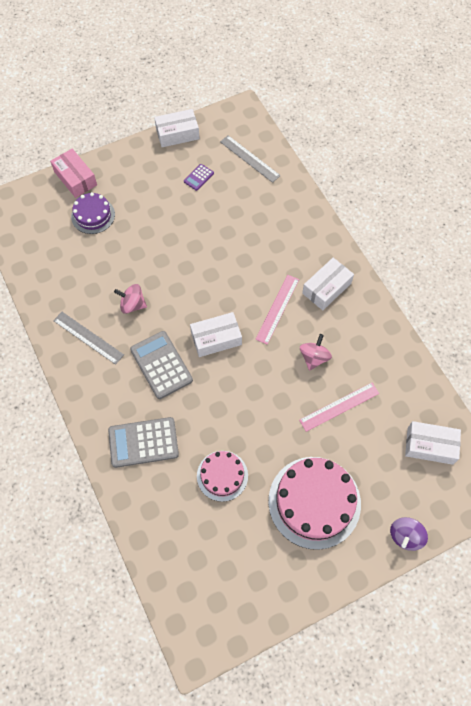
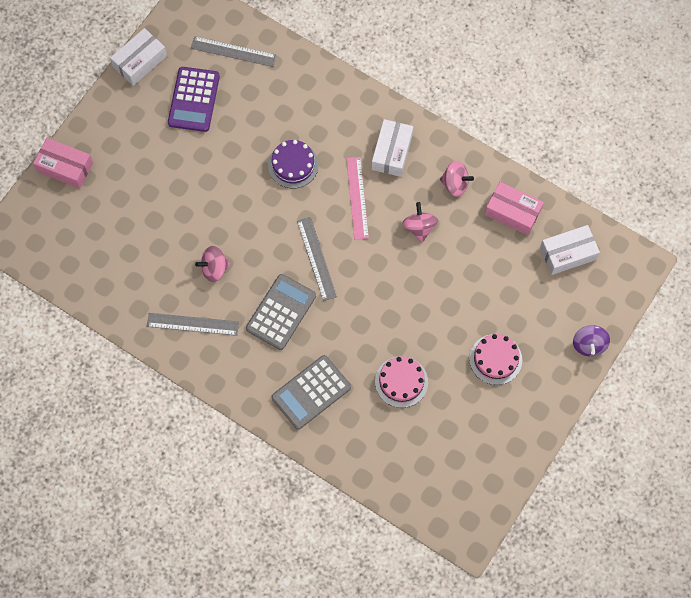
camera: 30 degrees left, 5 degrees up
purple cake [71,192,115,234] -> purple cake moved to [268,140,319,188]
grey calculator [130,331,193,399] -> grey calculator turned 90 degrees clockwise [246,274,316,350]
purple calculator [184,164,214,191] -> purple calculator [168,67,220,132], size x2.00
white box [190,312,242,357] -> grey ruler [297,217,337,301]
pink cake [268,457,361,550] -> pink cake [469,334,522,385], size x0.56
pink ruler [299,383,380,432] -> none
none -> pink spinning top [440,161,474,197]
none -> pink box [485,182,544,235]

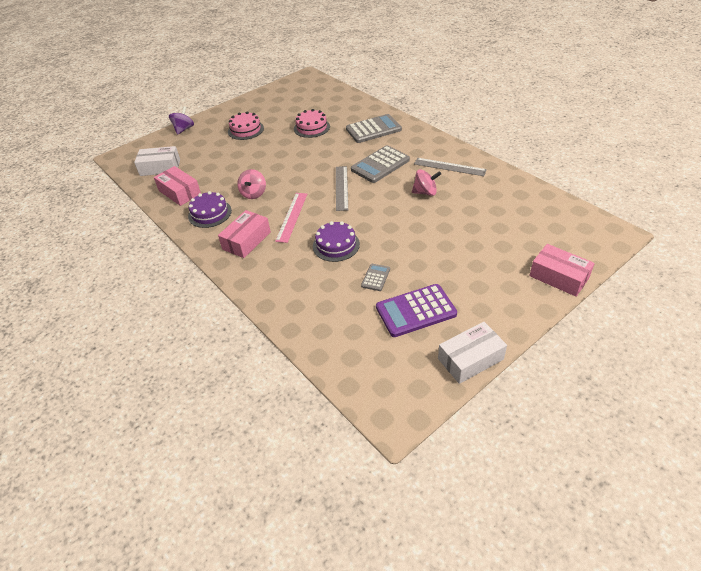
camera: 160 degrees left, 25 degrees down
purple calculator [168,67,220,132] -> purple calculator turned 135 degrees counterclockwise [376,284,457,337]
grey ruler [191,36,277,67] -> none
white box [372,119,413,177] -> pink box [218,210,271,258]
pink spinning top [440,161,474,197] -> purple cake [188,191,232,228]
none -> grey calculator [361,264,390,291]

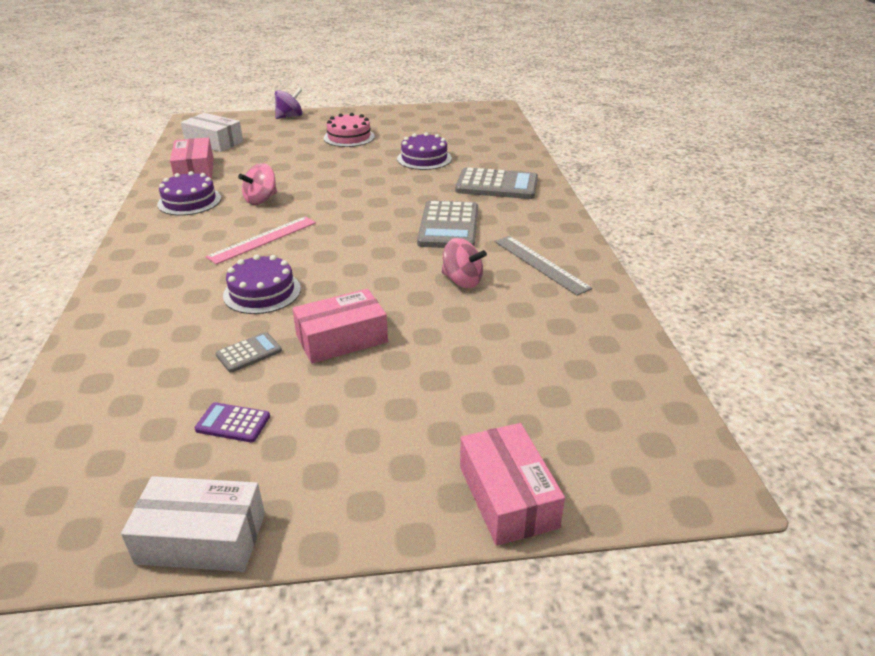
camera: 30 degrees right, 10 degrees down
pink box [218,210,271,258] -> pink box moved to [292,289,388,364]
pink cake [294,109,330,138] -> purple cake [397,132,452,170]
grey ruler [336,166,348,211] -> none
grey calculator [351,145,410,183] -> grey calculator turned 75 degrees counterclockwise [417,201,478,248]
purple calculator [376,284,457,337] -> purple calculator [194,402,270,442], size x0.50

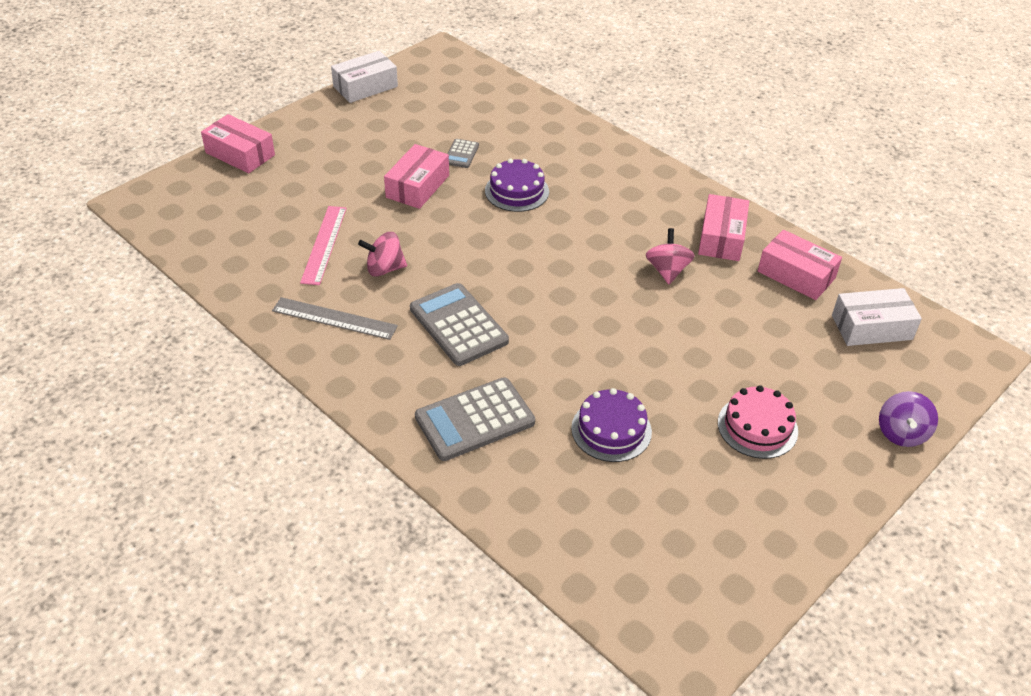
camera: 140 degrees right, 10 degrees up
purple cake [157,171,221,216] -> pink box [698,194,749,261]
purple calculator [194,402,270,442] -> none
pink ruler [206,217,316,264] -> pink ruler moved to [300,206,347,285]

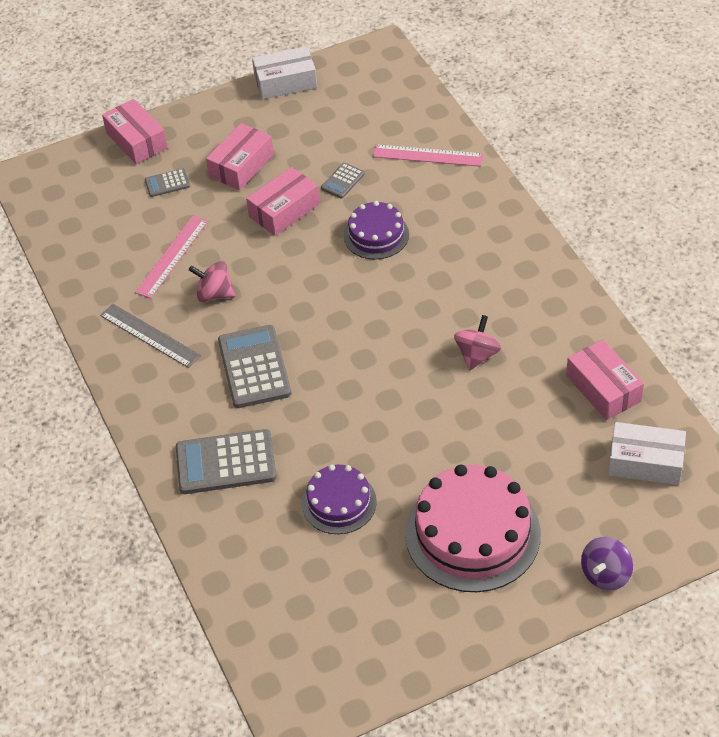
camera: 25 degrees right, 5 degrees up
pink box [698,194,749,261] -> pink box moved to [206,123,274,190]
pink cake [718,385,798,459] -> pink cake [405,465,541,592], size x1.77
none -> grey calculator [145,168,190,197]
none -> pink ruler [373,144,483,167]

